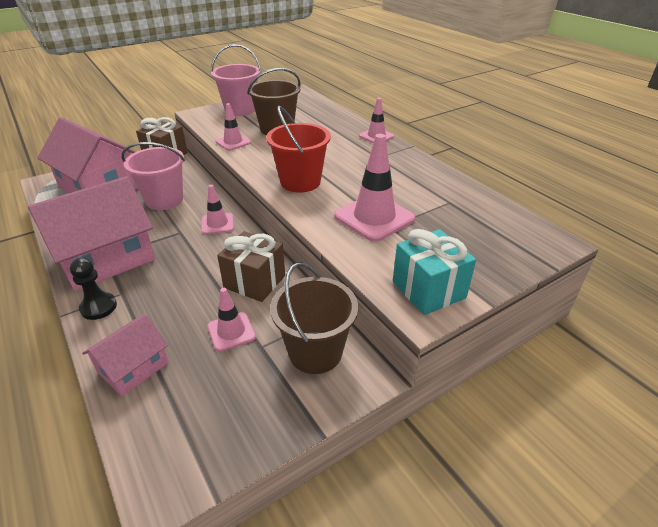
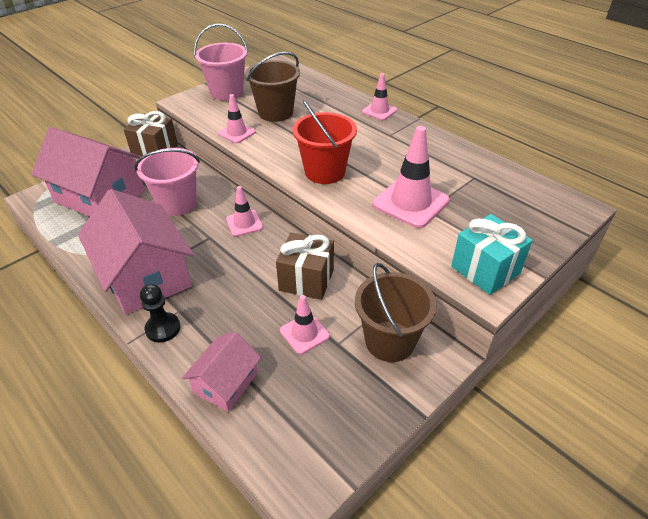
camera: 10 degrees left, 5 degrees up
pink house [28,176,155,291] -> pink house turned 75 degrees counterclockwise [78,189,194,315]

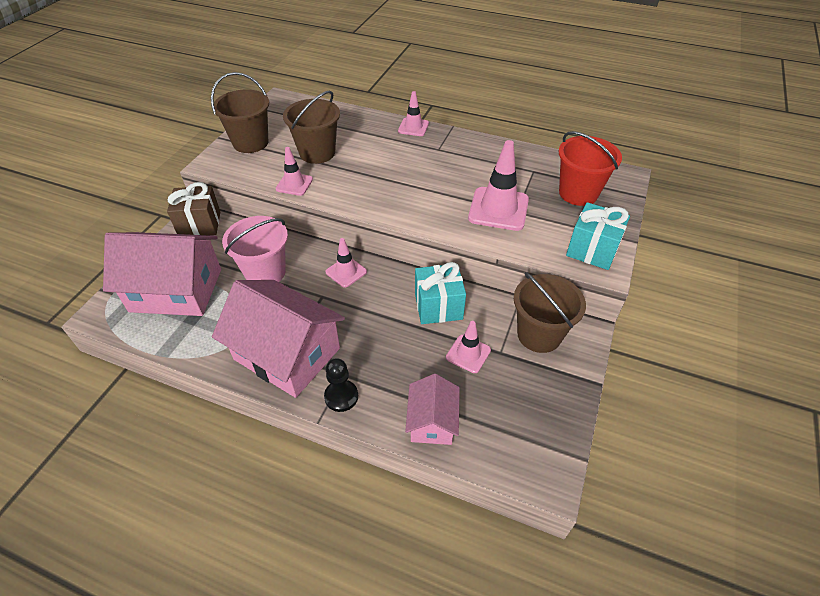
camera: 25 degrees left, 5 degrees up
pink bucket [194,24,248,100] -> brown bucket [211,72,269,153]
brown gift [276,233,334,300] -> turquoise gift [415,262,466,324]
red bucket [293,100,357,184] -> red bucket moved to [558,131,622,206]

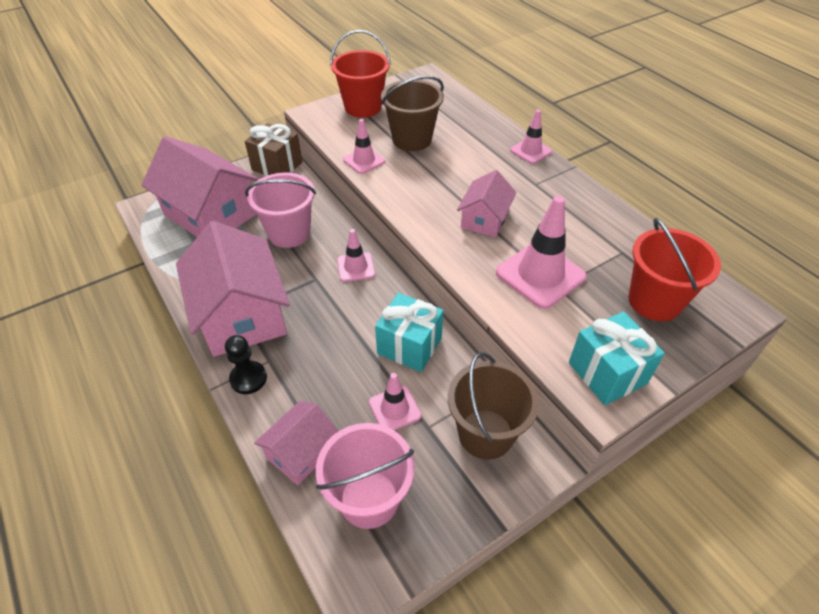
camera: 35 degrees right, 0 degrees up
brown bucket [211,72,269,153] -> red bucket [330,30,391,118]
none -> pink bucket [316,423,415,529]
none -> pink house [457,170,517,237]

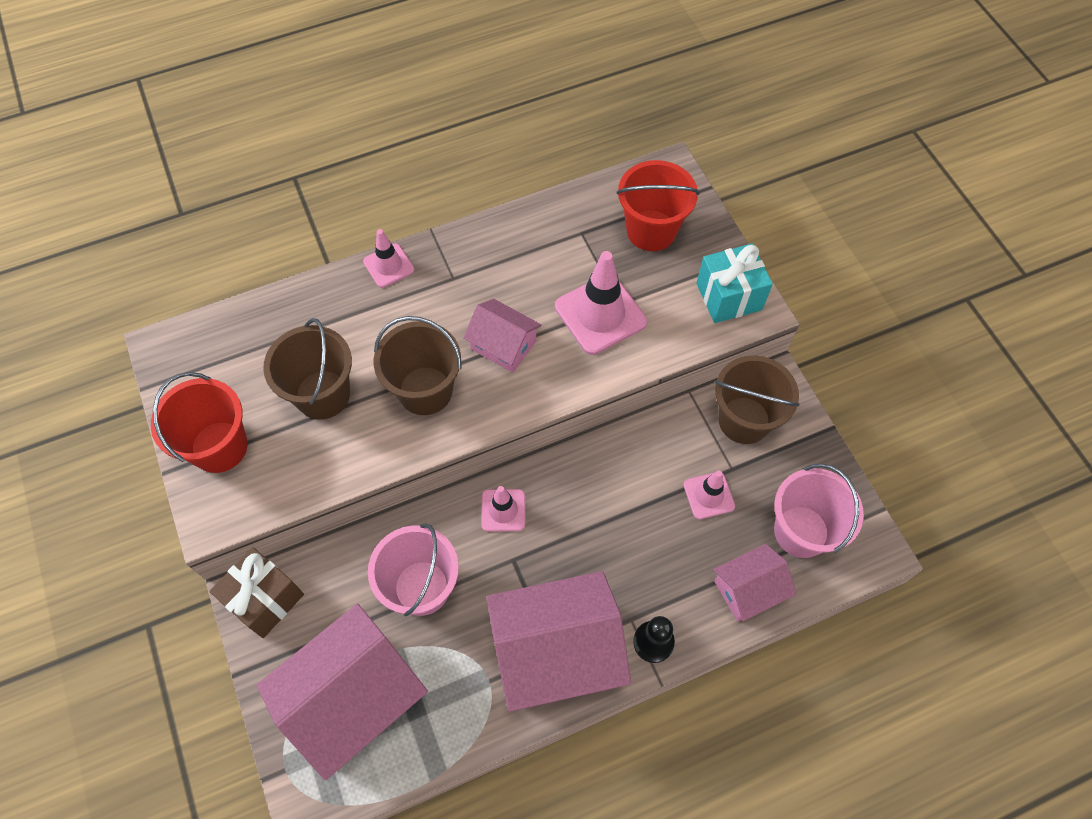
camera: 80 degrees left, 15 degrees up
pink house [254,401,338,485] -> pink house turned 75 degrees counterclockwise [713,544,796,621]
pink traffic cone [343,119,385,174] -> none
turquoise gift [375,293,444,372] -> none
none -> brown bucket [374,316,462,415]

